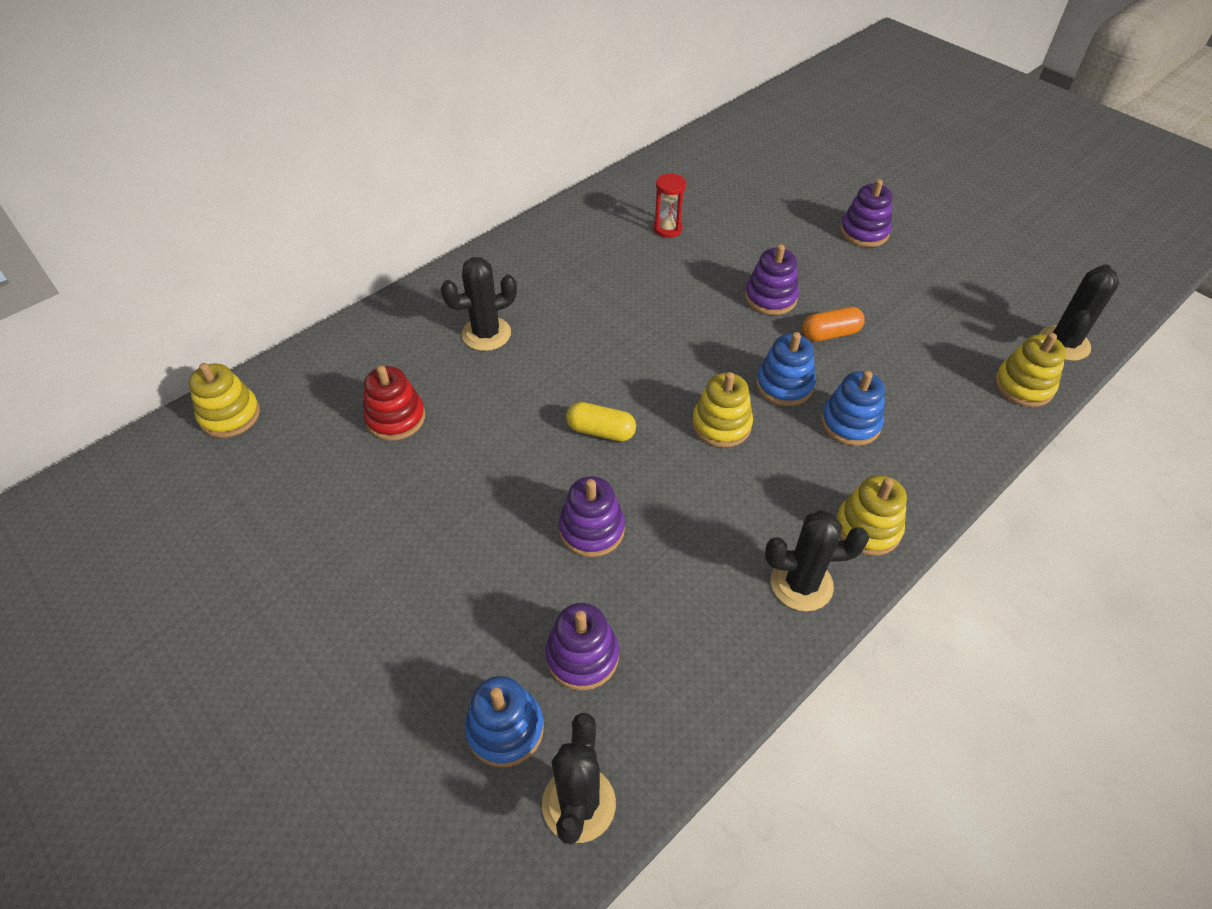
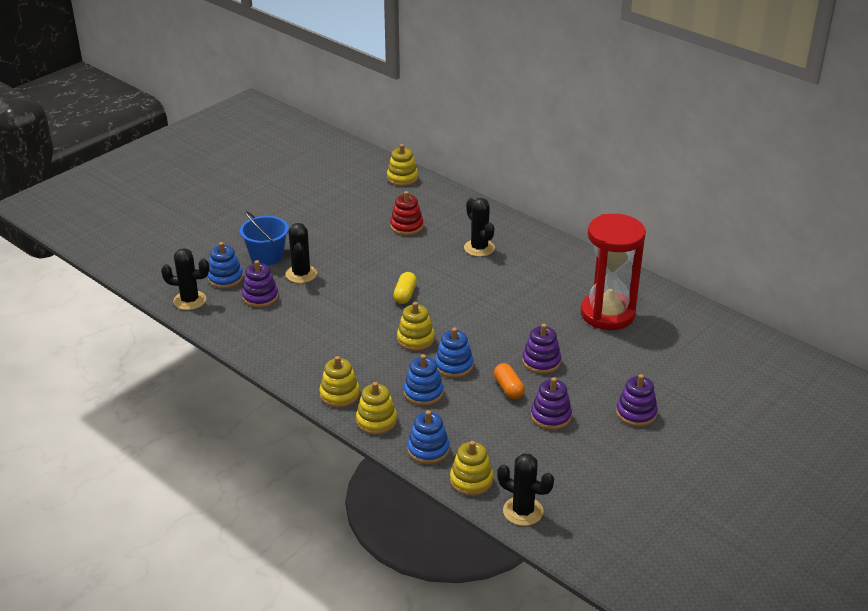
camera: 85 degrees right, 15 degrees down
purple stacking toy [559,476,625,557] -> purple stacking toy moved to [531,377,572,430]
red hourglass [654,173,686,238] -> red hourglass [581,214,646,330], size x2.49
black cactus [765,510,869,611] -> black cactus moved to [285,223,317,283]
none -> blue bucket [240,211,289,266]
none -> yellow stacking toy [356,382,397,435]
none -> blue stacking toy [407,410,450,464]

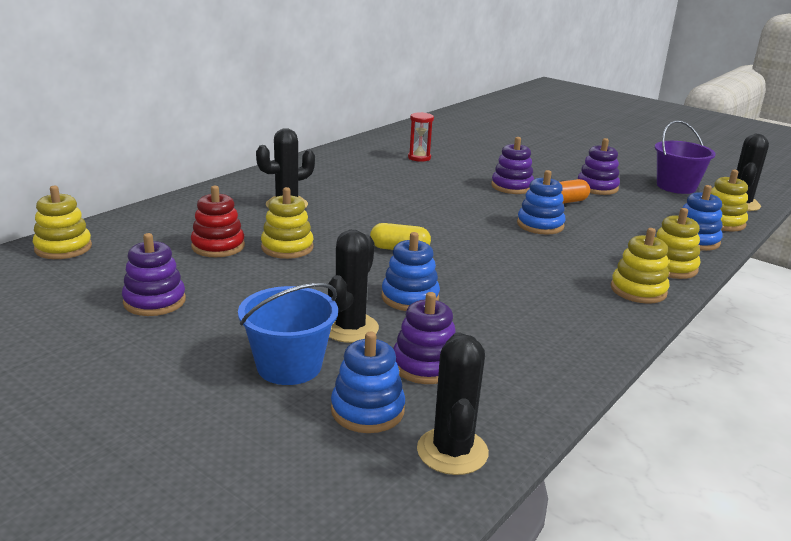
camera: 95 degrees left, 10 degrees down
black cactus [285,223,317,283] -> black cactus turned 60 degrees counterclockwise [328,230,379,343]
yellow stacking toy [397,302,435,351] -> yellow stacking toy moved to [261,187,314,259]
blue stacking toy [404,354,443,406] -> blue stacking toy moved to [382,232,440,311]
red hourglass [581,214,646,330] -> red hourglass [408,112,434,162], size x0.40
purple stacking toy [616,374,658,427] -> purple stacking toy moved to [122,233,186,316]
none -> purple bucket [655,120,716,194]

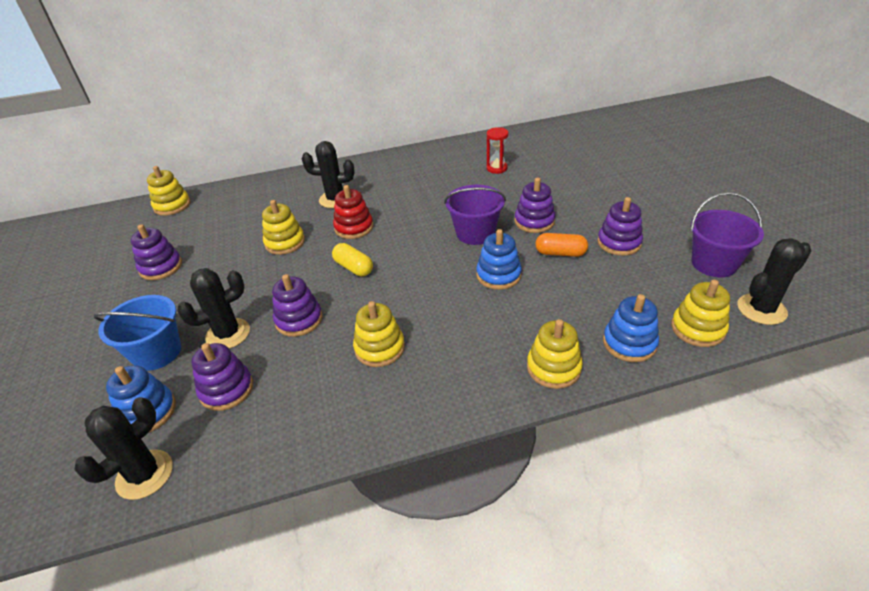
camera: 40 degrees right, 15 degrees up
red stacking toy [191,186,245,257] -> red stacking toy moved to [333,185,373,239]
blue stacking toy [382,232,440,311] -> purple stacking toy [272,274,322,337]
yellow stacking toy [611,228,670,303] -> yellow stacking toy moved to [353,301,405,367]
none -> purple bucket [444,185,506,245]

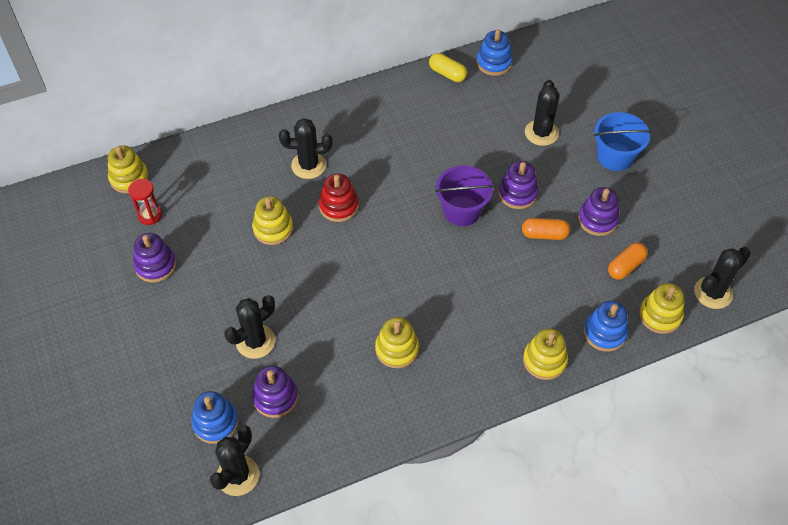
camera: 10 degrees left, 15 degrees up
blue bucket [94,295,181,371] -> blue bucket moved to [594,112,652,171]
purple stacking toy [272,274,322,337] -> none
yellow capsule [332,243,373,276] -> yellow capsule moved to [429,53,467,82]
blue stacking toy [476,229,522,290] -> blue stacking toy moved to [477,29,513,76]
red hourglass [487,127,509,174] -> red hourglass moved to [128,179,162,225]
purple bucket [691,192,764,278] -> none
none -> black cactus [525,80,560,146]
none -> orange capsule [608,243,648,280]

